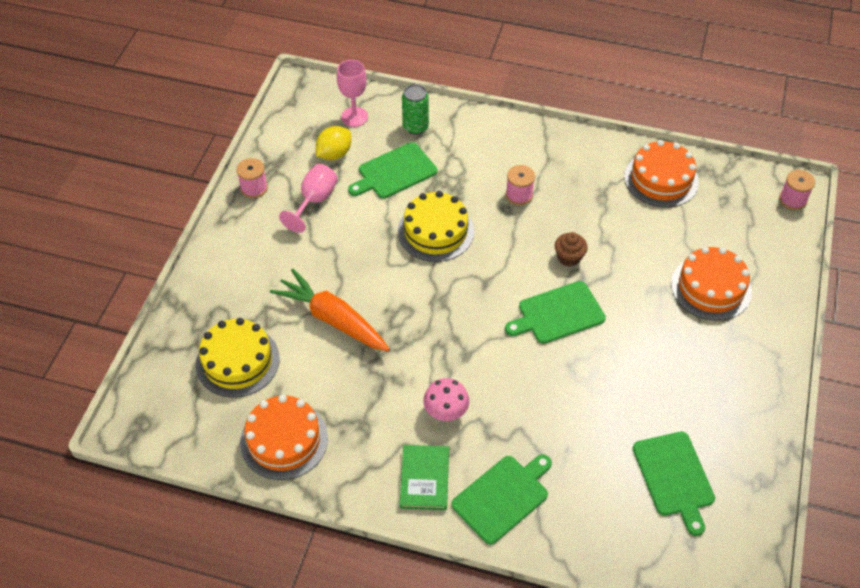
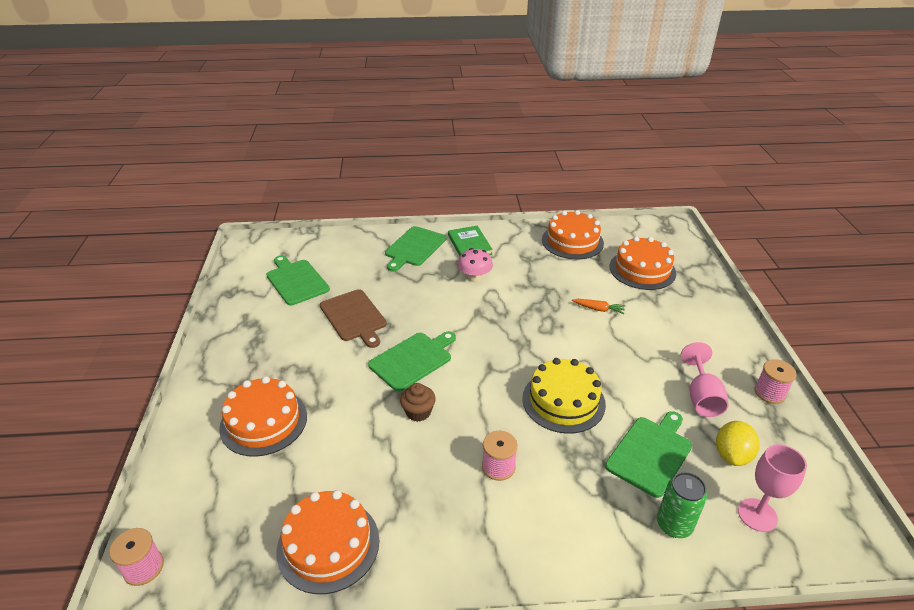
camera: 160 degrees right, 15 degrees down
yellow cake [196,318,280,398] -> orange cake [610,236,676,290]
orange carrot [270,268,390,351] -> orange carrot [572,299,625,314], size x0.44
none -> brown cutting board [320,289,387,348]

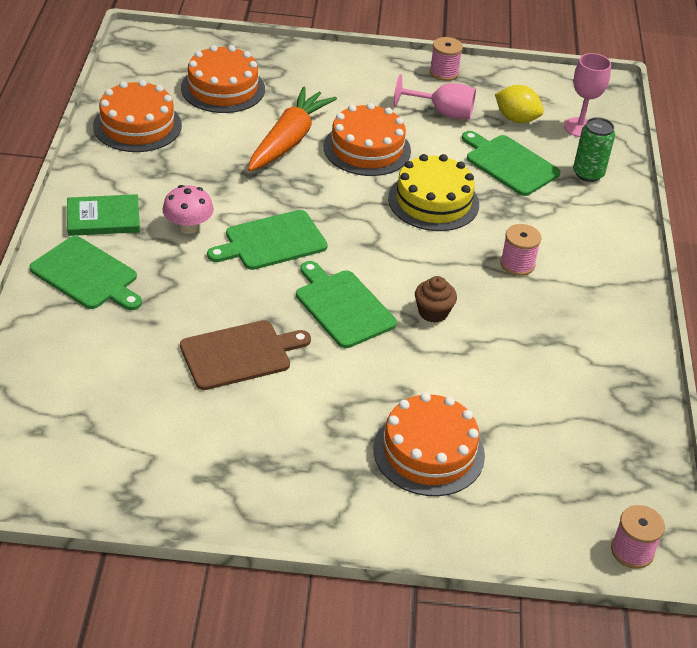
camera: 85 degrees left, 5 degrees up
green cutting board [266,255,330,306] -> green cutting board moved to [207,210,328,270]
orange cake [277,490,379,594] -> orange cake moved to [324,103,411,176]
orange carrot [572,299,625,314] -> orange carrot [248,87,337,171], size x2.30

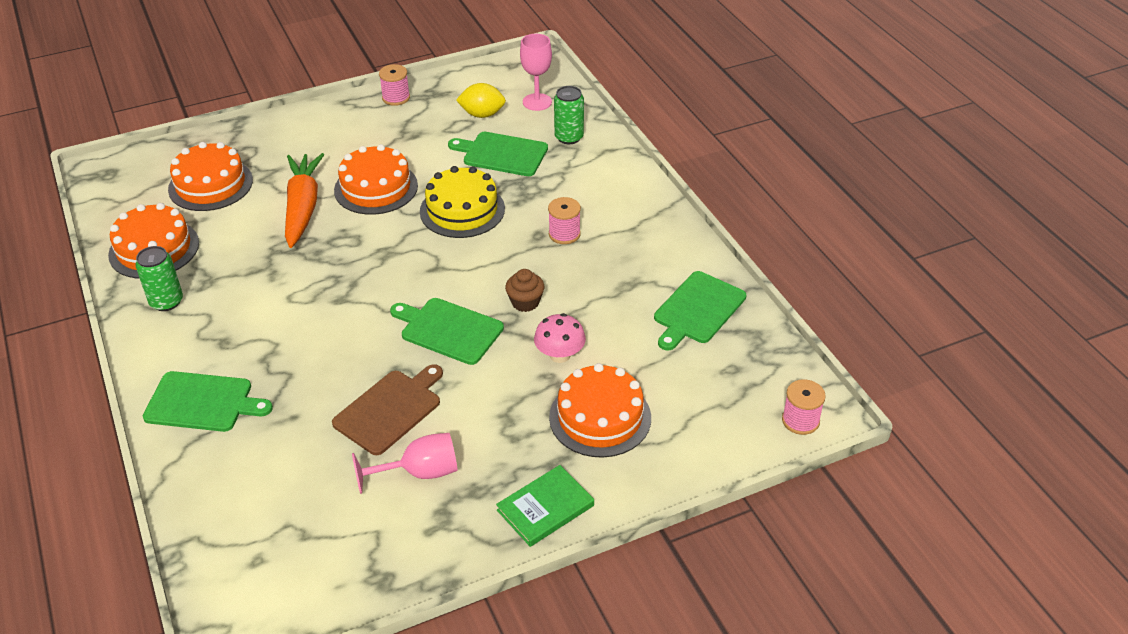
camera: 25 degrees left, 0 degrees up
green book [67,194,140,236] -> green book moved to [496,465,594,547]
pink mushroom [162,185,214,234] -> pink mushroom moved to [534,313,586,363]
green cutting board [207,210,328,270] -> green cutting board moved to [654,271,746,350]
pink goblet [394,74,476,119] -> pink goblet moved to [352,433,458,494]
none -> green can [136,246,183,311]

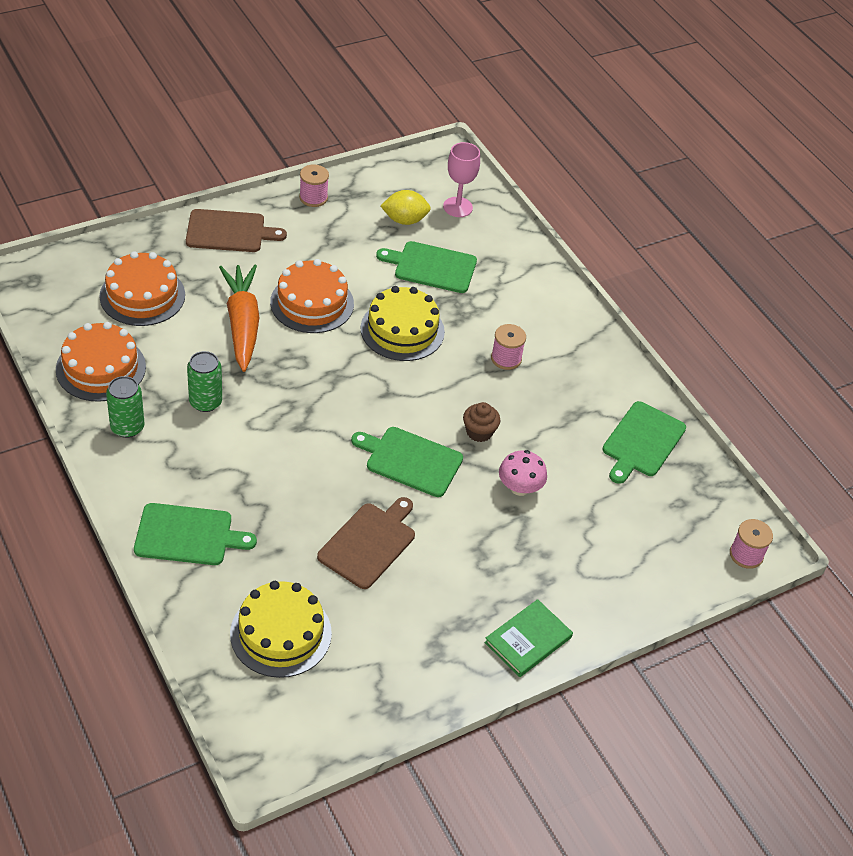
camera: 10 degrees left, 5 degrees up
pink goblet [352,433,458,494] -> none
orange cake [549,363,651,457] -> none
green can [554,86,584,144] -> green can moved to [187,351,222,412]
none -> brown cutting board [186,209,287,252]
none -> yellow cake [230,581,332,678]

